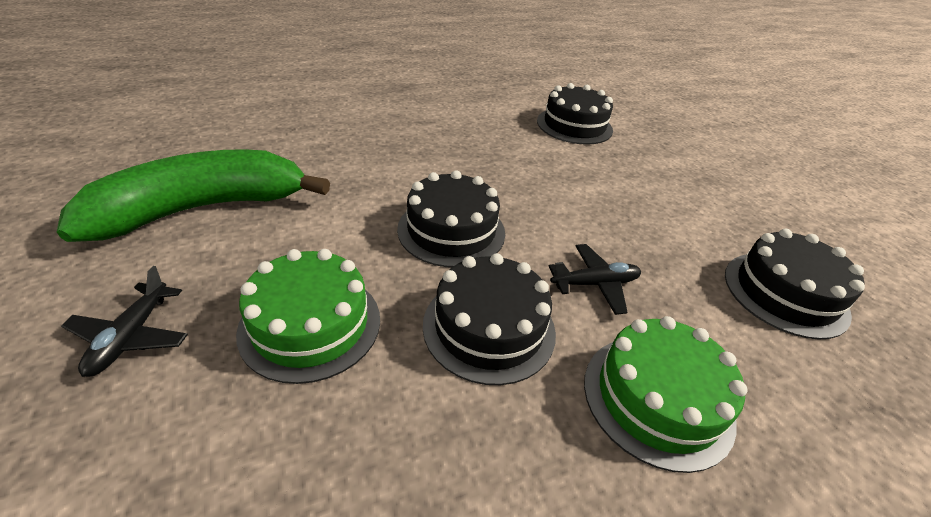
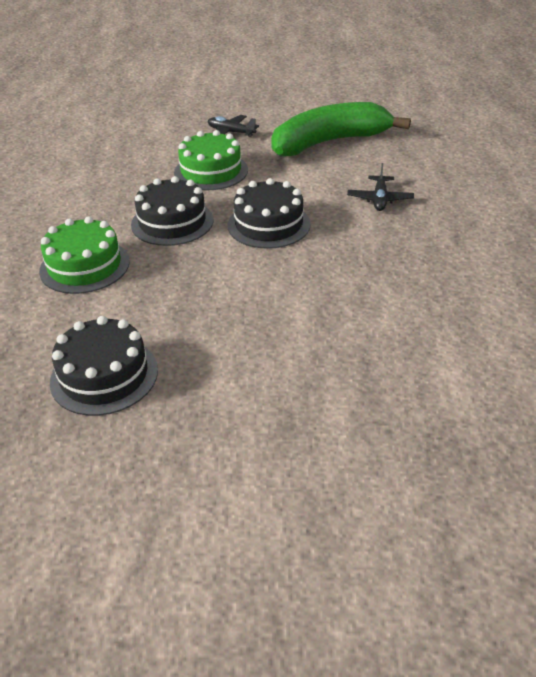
camera: 115 degrees right, 0 degrees up
green banana [57,149,330,242] -> green banana turned 105 degrees counterclockwise [271,102,411,157]
black cake [537,83,613,145] -> none
black plane [549,244,641,315] -> black plane moved to [347,163,414,211]

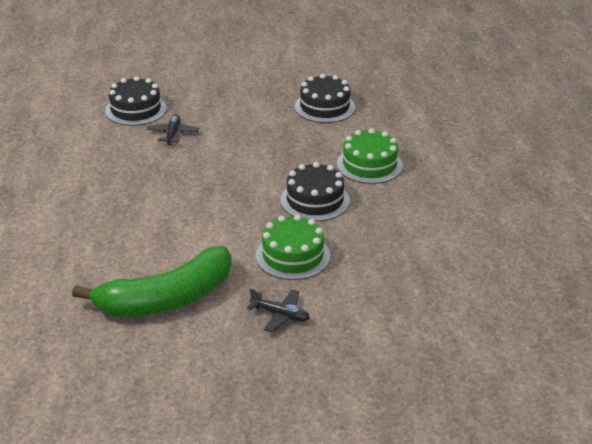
camera: 175 degrees right, 5 degrees down
black cake [228,178,311,249] -> black cake moved to [105,76,167,126]
black plane [347,163,414,211] -> black plane moved to [147,114,199,145]

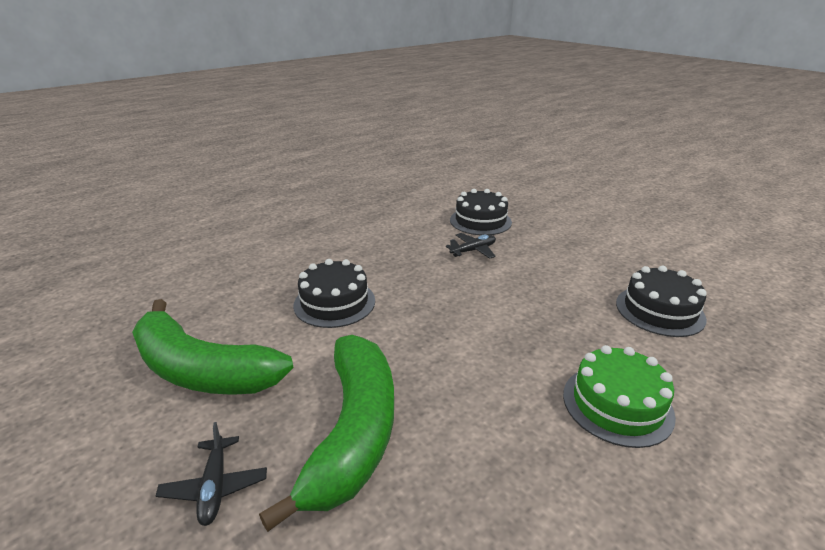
camera: 55 degrees right, 5 degrees down
green cake [256,214,330,280] -> green banana [259,335,394,532]
black cake [280,162,350,221] -> black cake moved to [293,259,375,328]

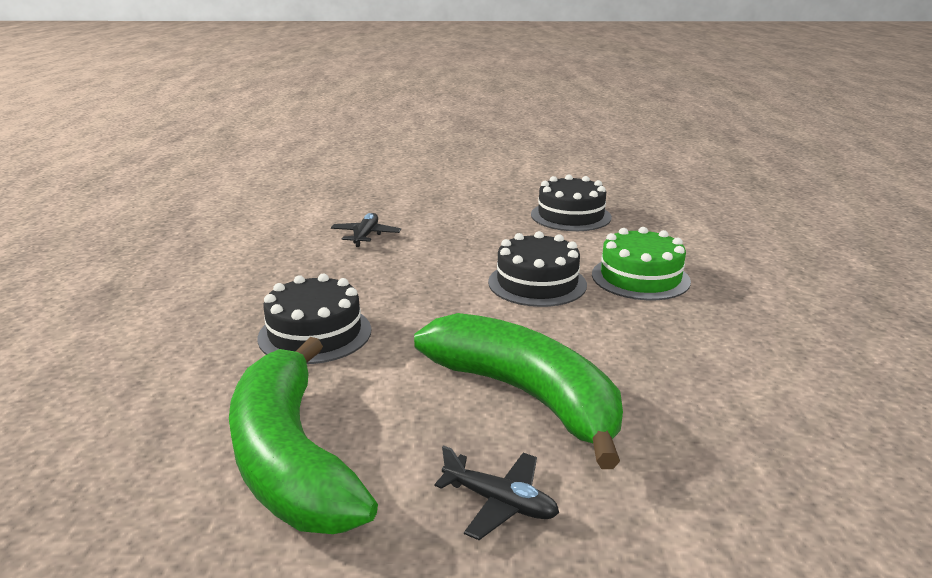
camera: 50 degrees left, 5 degrees down
green banana [132,299,294,395] -> green banana turned 90 degrees clockwise [229,337,378,534]
black cake [450,189,512,235] -> black cake moved to [488,231,587,307]

